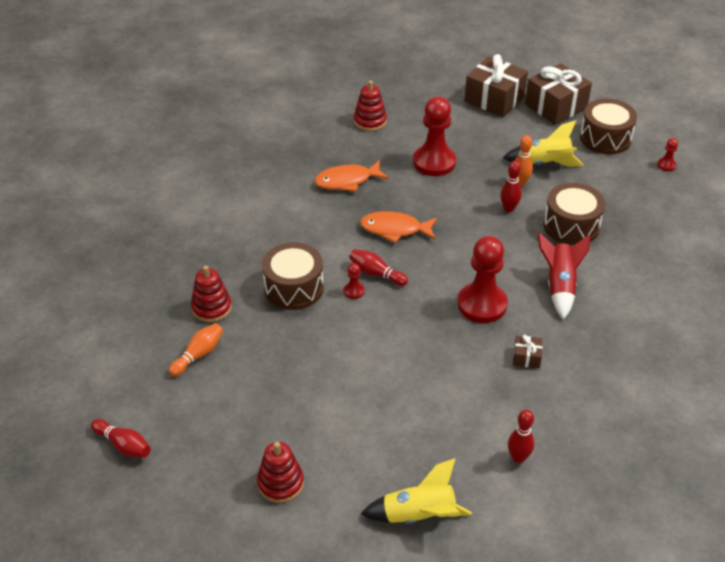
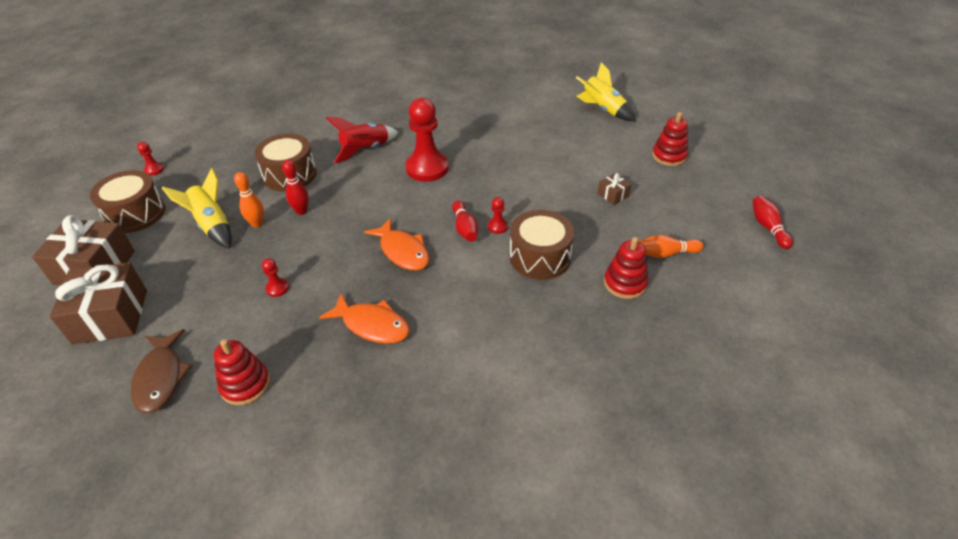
camera: 135 degrees left, 0 degrees up
red pawn [413,97,456,176] -> red pawn [262,258,289,297], size x0.43
red bowling pin [508,409,535,463] -> none
brown gift [513,335,542,368] -> brown gift moved to [597,173,631,205]
none -> brown fish [131,329,192,413]

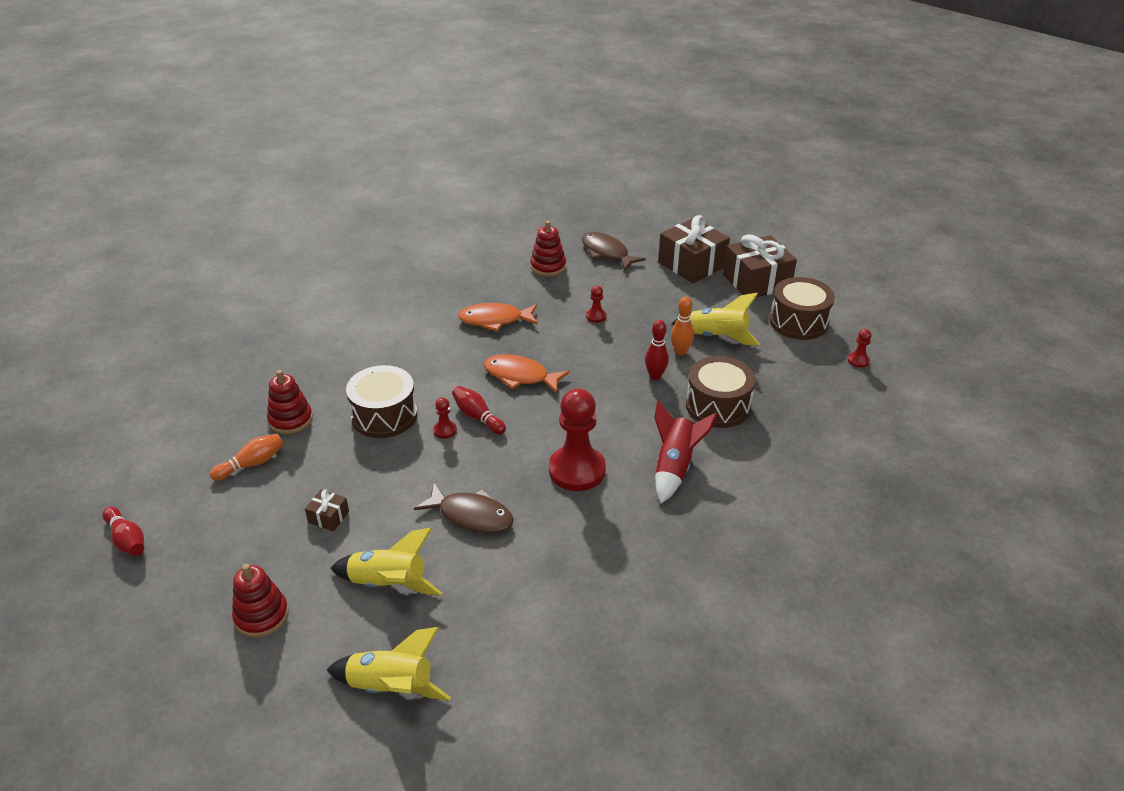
camera: 150 degrees right, 5 degrees down
none -> yellow rocket [330,527,442,595]
none -> brown fish [414,483,514,533]

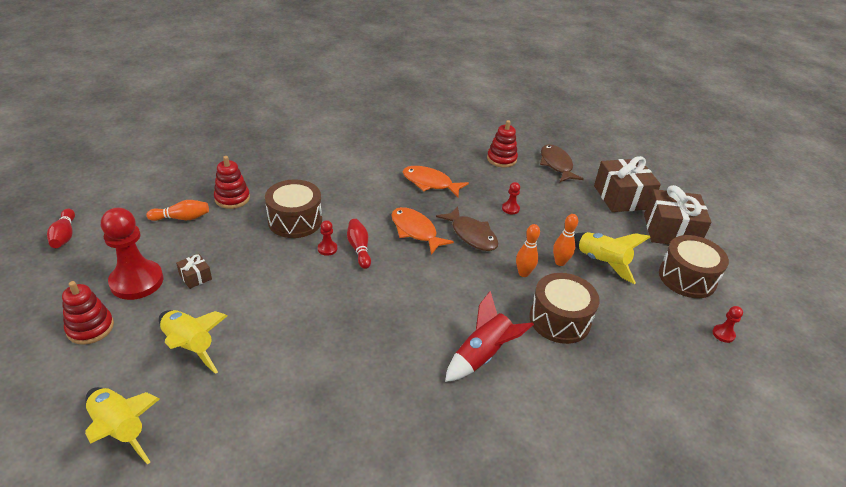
camera: 25 degrees right, 0 degrees up
brown fish [414,483,514,533] -> brown fish moved to [436,206,498,251]
red pawn [549,388,606,491] -> red pawn moved to [101,208,163,300]
red bowling pin [645,320,669,380] -> orange bowling pin [516,224,540,277]

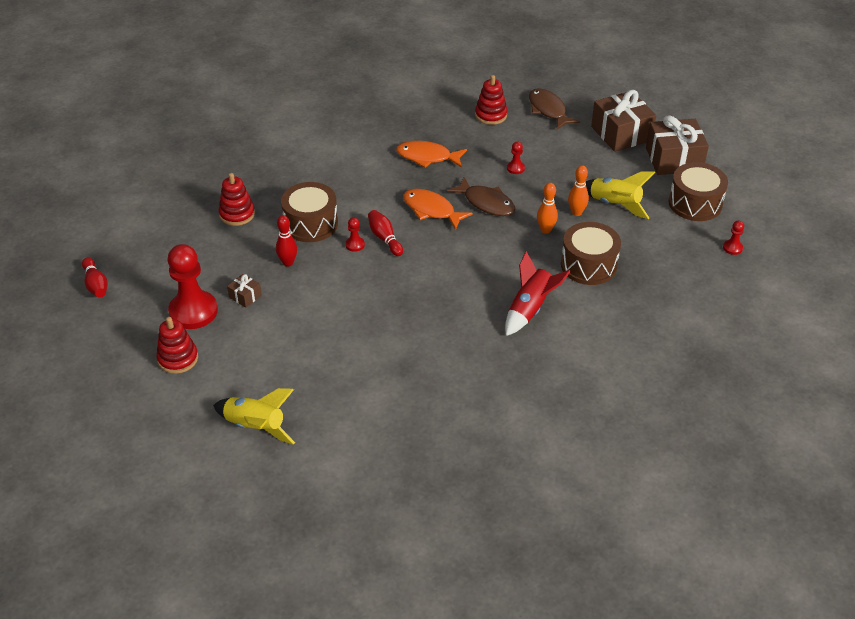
camera: 10 degrees left, 5 degrees up
orange bowling pin [147,200,209,221] -> none
yellow rocket [159,310,227,374] -> none
none -> red bowling pin [276,215,297,267]

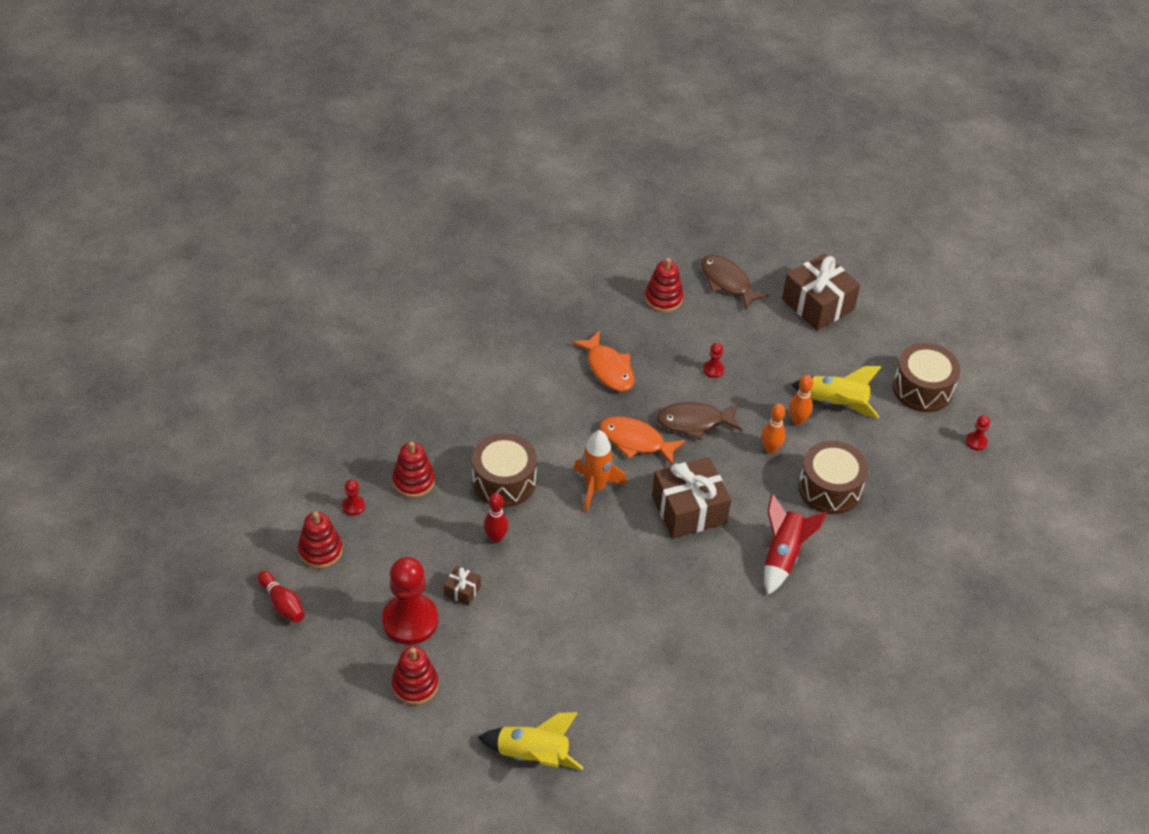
camera: 15 degrees left, 5 degrees up
red pawn [345,217,365,252] -> red pawn moved to [342,479,365,516]
red bowling pin [368,210,403,256] -> orange rocket [573,430,626,513]
orange fish [396,141,467,168] -> orange fish turned 120 degrees counterclockwise [572,331,634,392]
brown fish [447,177,516,216] -> brown fish turned 150 degrees clockwise [656,402,742,440]
brown gift [646,115,709,175] -> brown gift moved to [652,457,731,538]
none -> red stacking toy [298,511,343,568]

